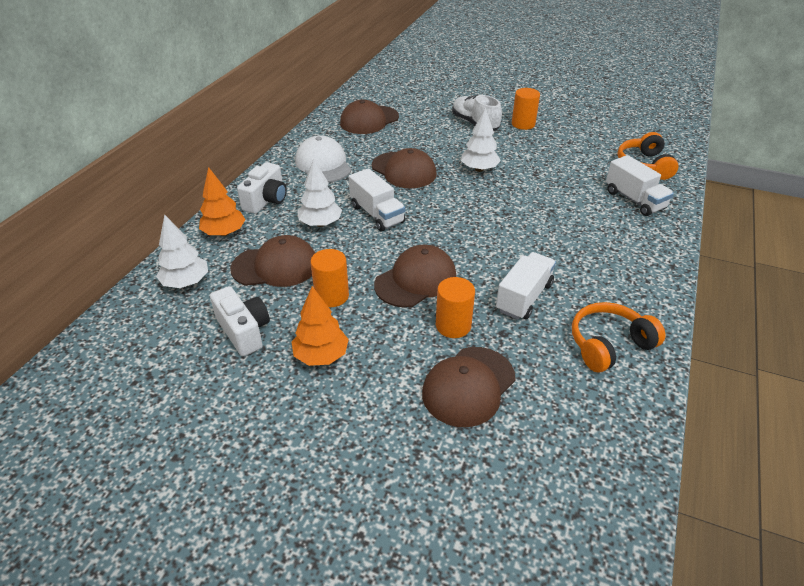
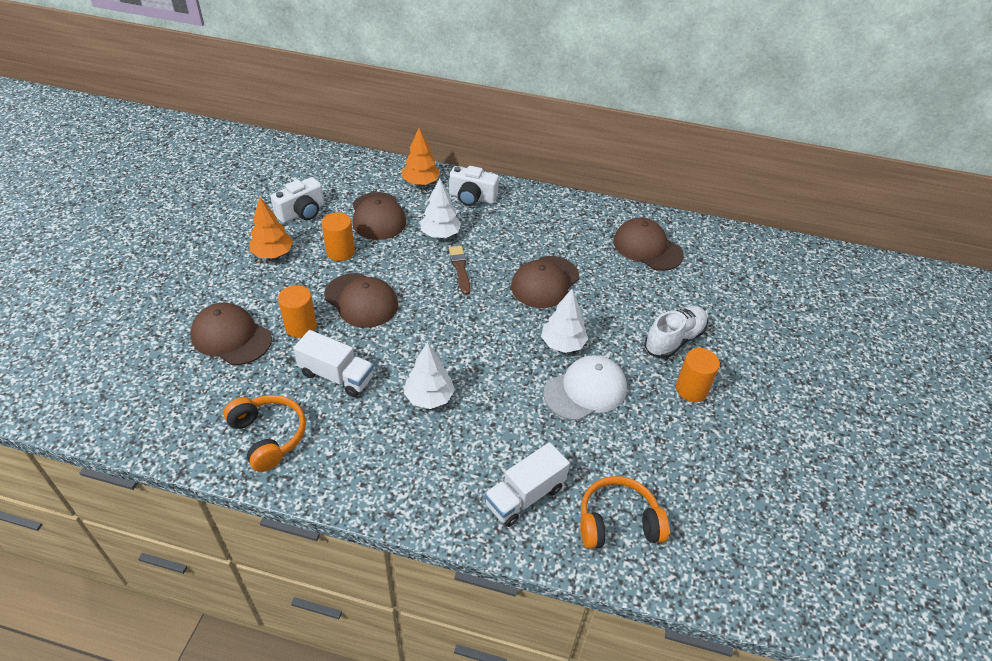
camera: 80 degrees right, 5 degrees up
white tree [156,214,208,288] -> white tree moved to [404,342,455,409]
white cap [295,135,351,183] -> white cap moved to [543,355,627,421]
white truck [349,168,405,231] -> brown brush [449,246,471,295]

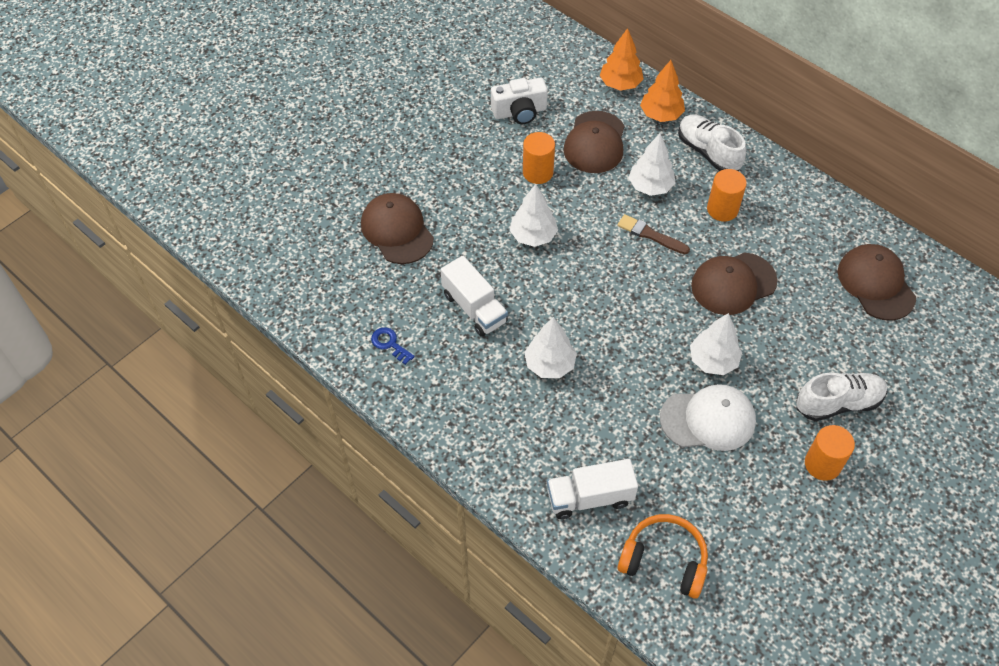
camera: 30 degrees right, 10 degrees up
orange headphones [223,395,306,472] -> blue key [371,327,415,365]
orange tree [249,197,293,258] -> orange tree moved to [600,28,644,91]
orange cylinder [278,285,317,338] -> orange cylinder moved to [707,169,747,222]
brown cap [324,273,398,328] -> white tree [510,184,558,247]
white camera [449,166,499,206] -> white shoe [678,115,746,171]
brown brush [449,246,471,295] -> brown brush turned 75 degrees counterclockwise [618,214,690,254]

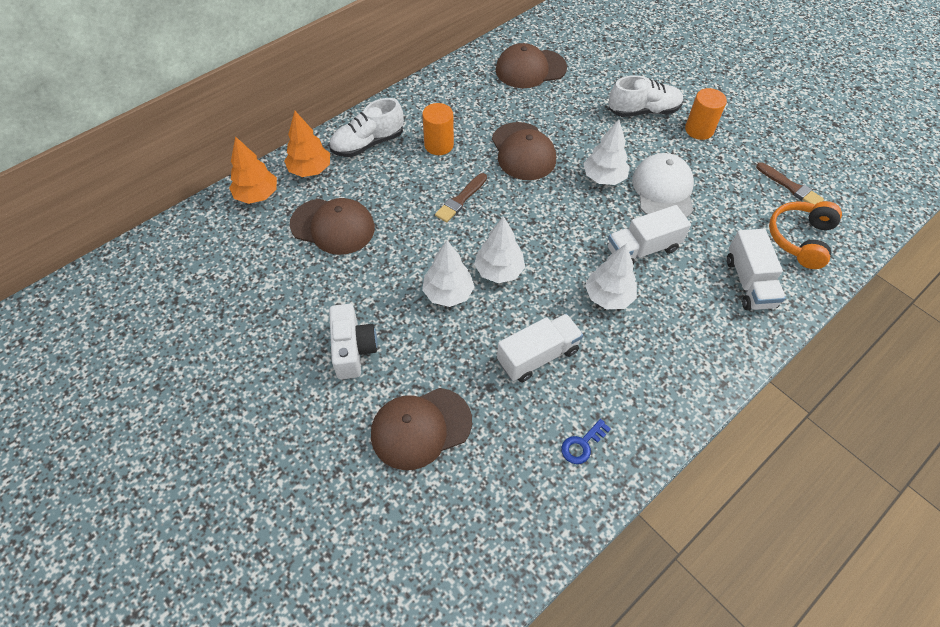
camera: 85 degrees left, 0 degrees up
white camera [491,78,548,124] -> white camera moved to [329,304,377,380]
orange cylinder [523,132,555,184] -> none
white tree [628,133,675,196] -> white tree moved to [474,216,525,283]
white shoe [796,373,887,421] -> white shoe turned 90 degrees clockwise [609,75,684,117]
none -> white truck [607,205,691,264]
none -> brown brush [756,162,824,204]

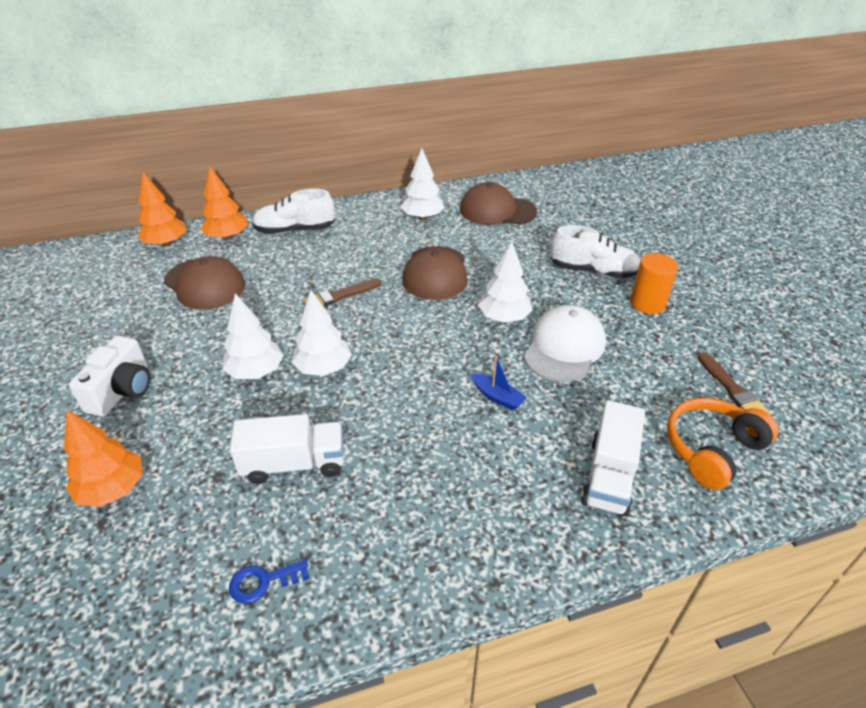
camera: 25 degrees right, 15 degrees down
brown cap [371,388,472,470] -> orange tree [64,410,143,507]
orange cylinder [422,103,454,155] -> none
white tree [585,244,637,309] -> white tree moved to [400,148,445,220]
white truck [607,205,691,264] -> blue boat [471,355,527,410]

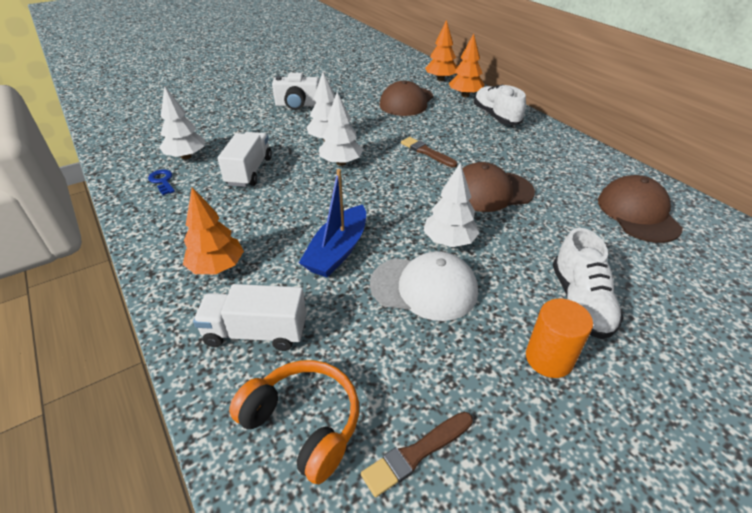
camera: 75 degrees right, 0 degrees up
orange tree [64,410,143,507] -> orange tree moved to [183,187,244,274]
white truck [230,414,344,484] -> white truck turned 150 degrees counterclockwise [217,132,272,187]
white tree [400,148,445,220] -> white tree moved to [160,86,205,160]
blue boat [471,355,527,410] -> blue boat [299,169,366,278], size x1.86

